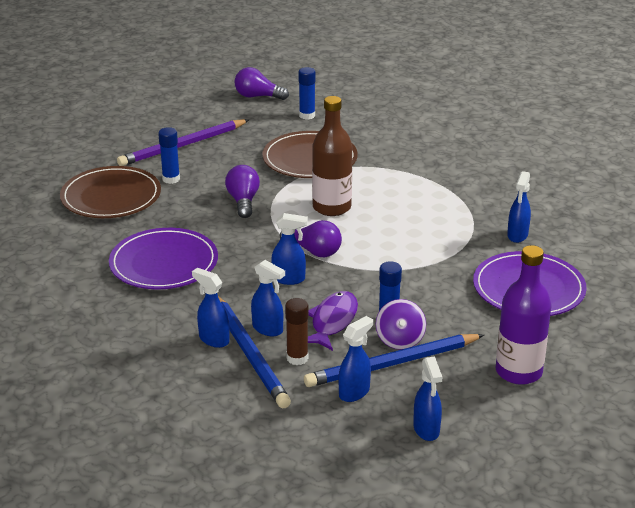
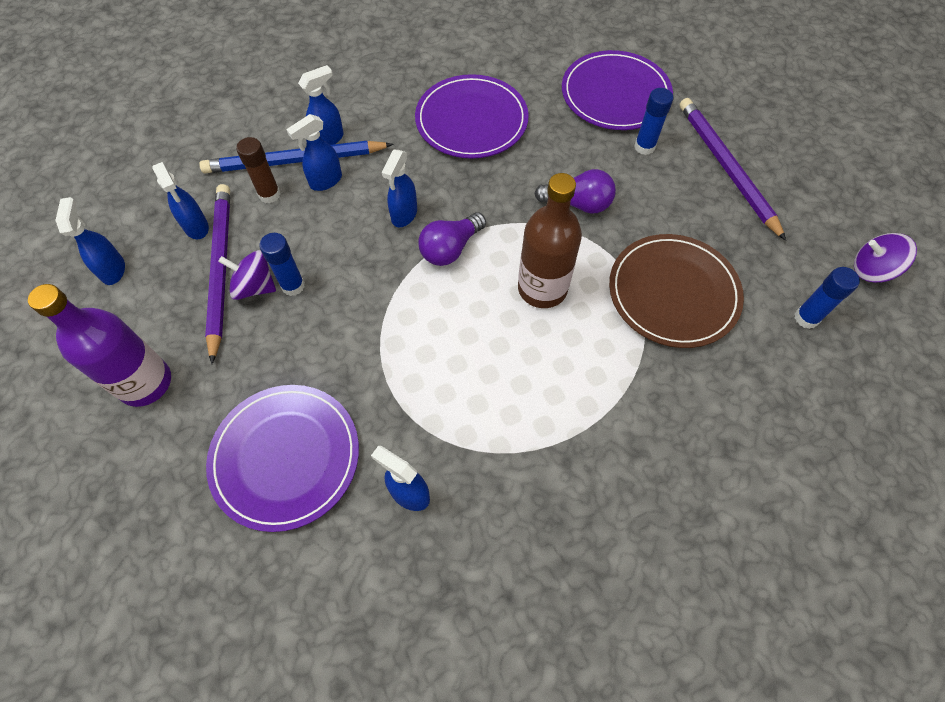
camera: 105 degrees right, 30 degrees up
brown plate [60,166,161,218] -> purple plate [562,50,673,130]
purple light bulb [235,67,289,100] -> purple spinning top [854,233,917,283]
blue pencil [304,334,484,387] -> purple pencil [205,184,230,364]
purple fish [308,291,358,351] -> none
blue spray bottle [413,357,442,441] -> blue spray bottle turned 75 degrees clockwise [55,197,125,285]

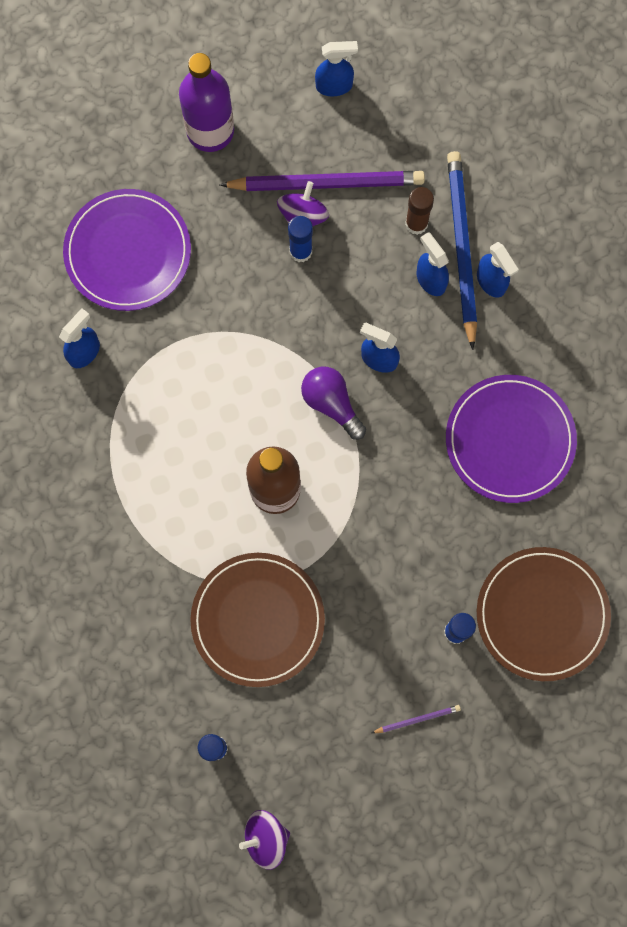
camera: 95 degrees right, 15 degrees up
blue spray bottle [152,162,209,239] -> none
purple light bulb [534,169,616,214] -> none
purple plate [562,50,673,130] -> brown plate [477,547,611,681]
purple pencil [680,98,786,241] -> purple pencil [372,705,461,733], size x0.42
purple spinning top [854,233,917,283] -> purple spinning top turned 120 degrees counterclockwise [239,810,290,870]

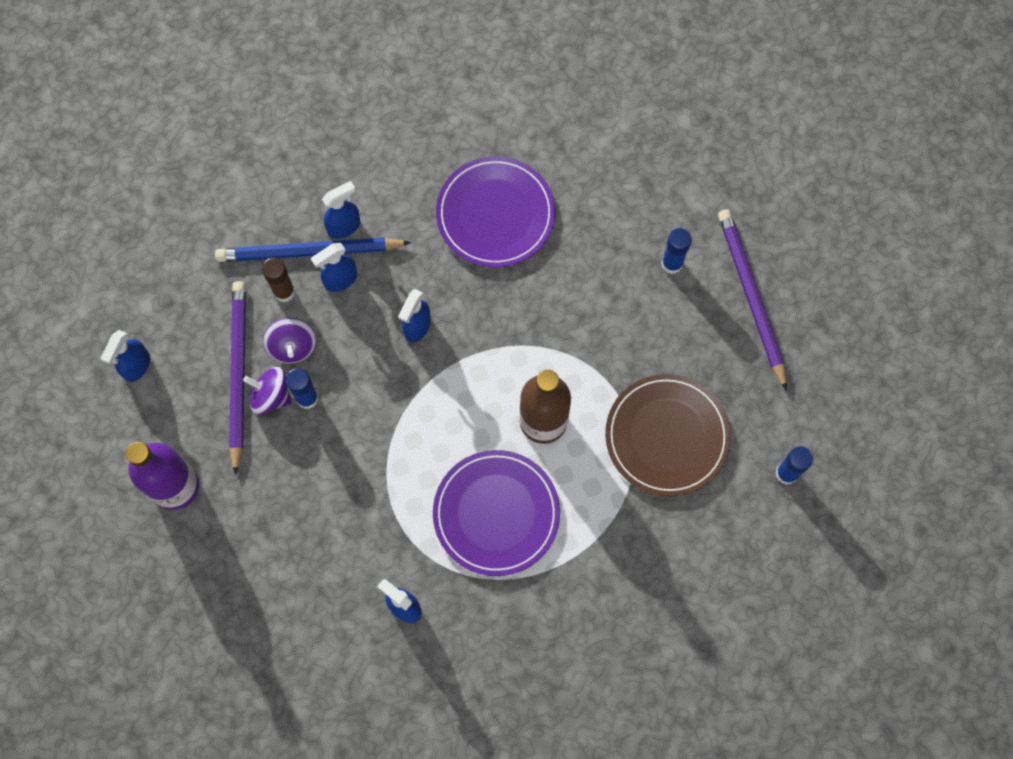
camera: 90 degrees left, 5 degrees down
purple plate [63,189,191,311] -> purple plate moved to [433,450,560,576]
purple spinning top [239,810,290,870] -> purple spinning top moved to [263,318,316,364]
purple light bulb [301,367,366,440] -> none
blue spray bottle [315,41,358,96] -> blue spray bottle turned 150 degrees counterclockwise [101,330,150,382]
purple pencil [372,705,461,733] -> purple pencil [718,209,787,391], size x2.37
brown plate [477,547,611,681] -> none

